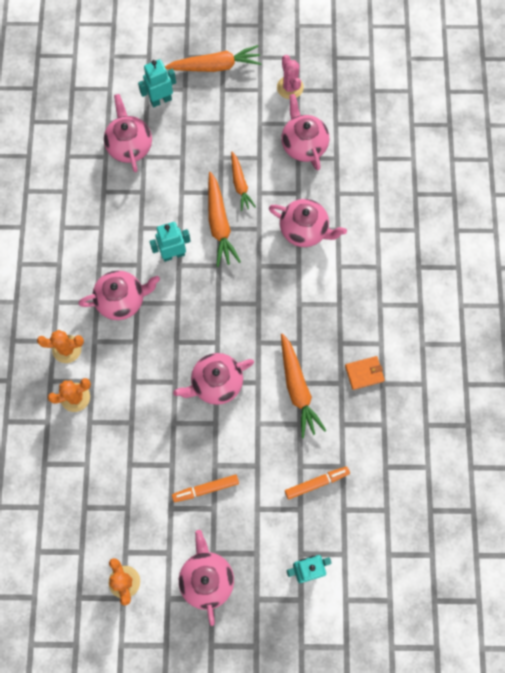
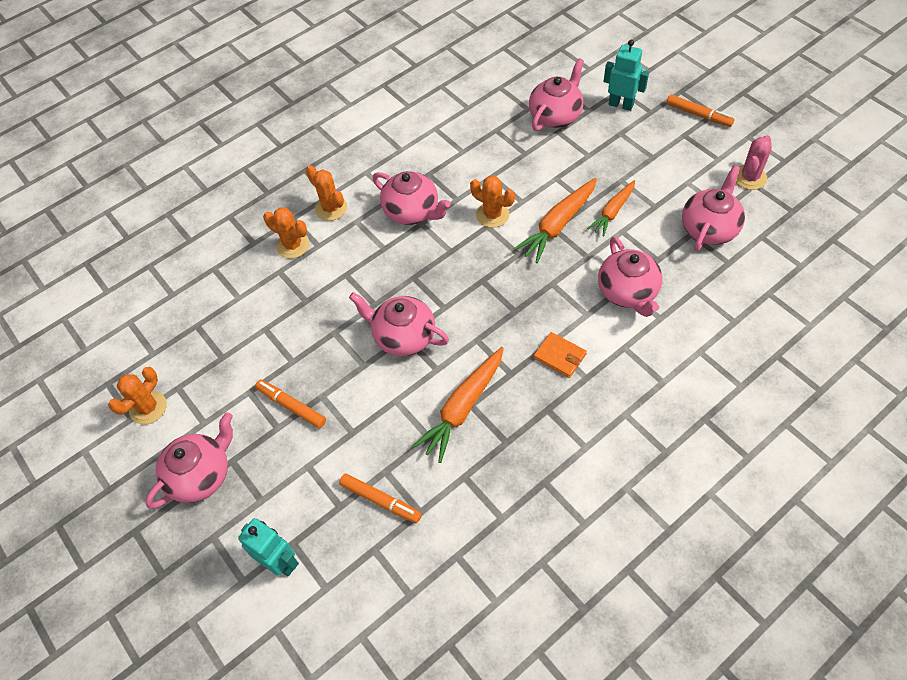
camera: 55 degrees right, 15 degrees down
turquoise robot [149,222,191,262] -> orange cactus [470,176,515,228]
orange carrot [165,45,262,72] -> orange marker [666,95,734,127]
orange wallet [345,356,385,390] -> orange wallet moved to [533,332,587,378]

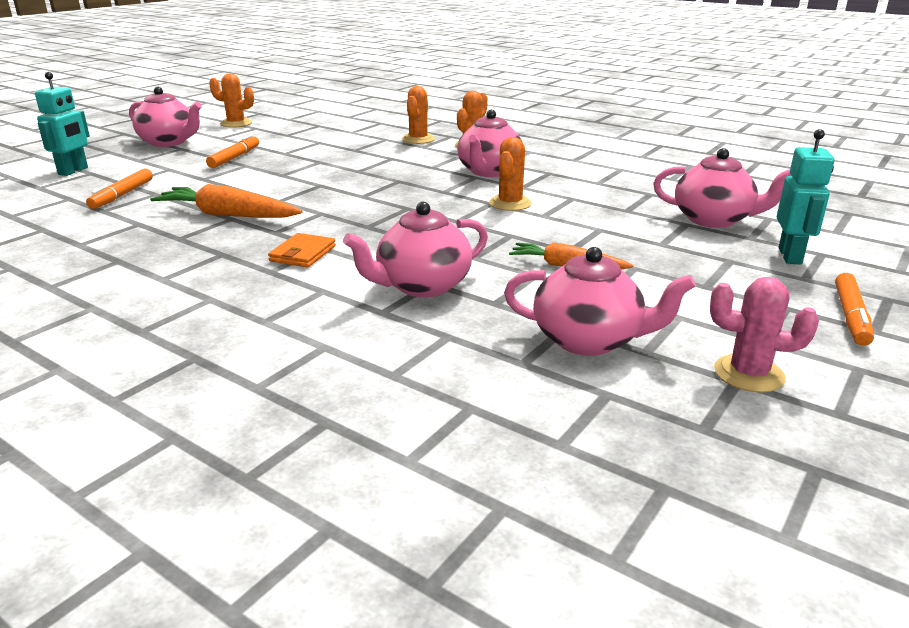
camera: 70 degrees right, 30 degrees down
pink teapot [349,292,449,356] -> none
orange carrot [514,178,597,263] -> none

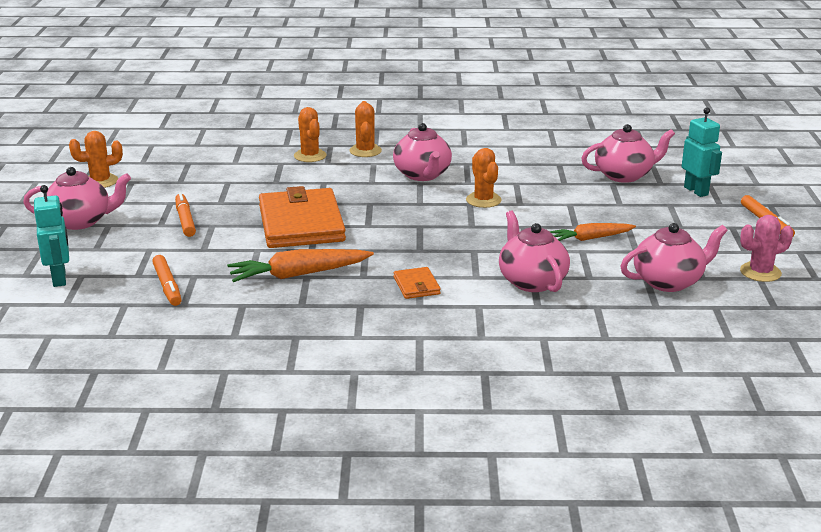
camera: 35 degrees left, 0 degrees up
pink teapot [343,202,488,297] -> pink teapot turned 135 degrees clockwise [499,210,570,292]
none -> orange wallet [259,186,346,248]

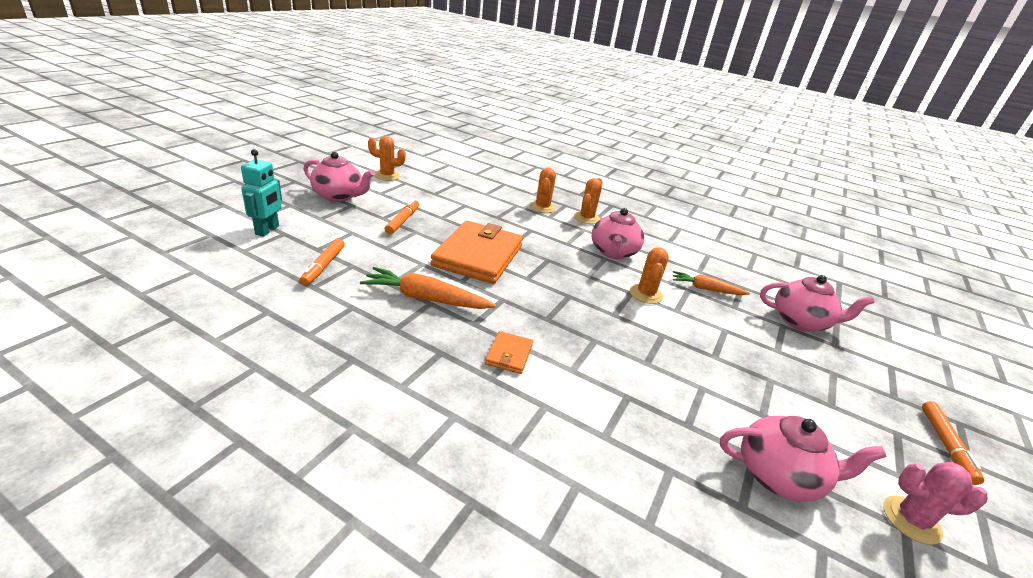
camera: 25 degrees right, 5 degrees up
pink teapot [499,210,570,292] -> none
orange carrot [549,223,636,241] -> orange carrot moved to [673,271,750,295]
turquoise robot [682,107,722,197] -> none

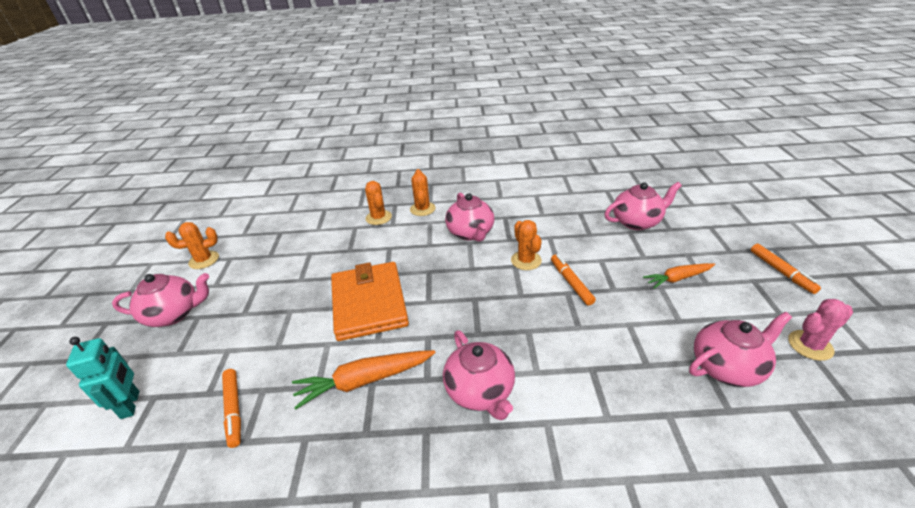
camera: 25 degrees left, 5 degrees up
orange marker [385,199,419,234] -> orange marker moved to [551,254,596,306]
orange wallet [485,331,533,374] -> pink teapot [443,330,515,420]
orange carrot [673,271,750,295] -> orange carrot moved to [643,263,715,289]

